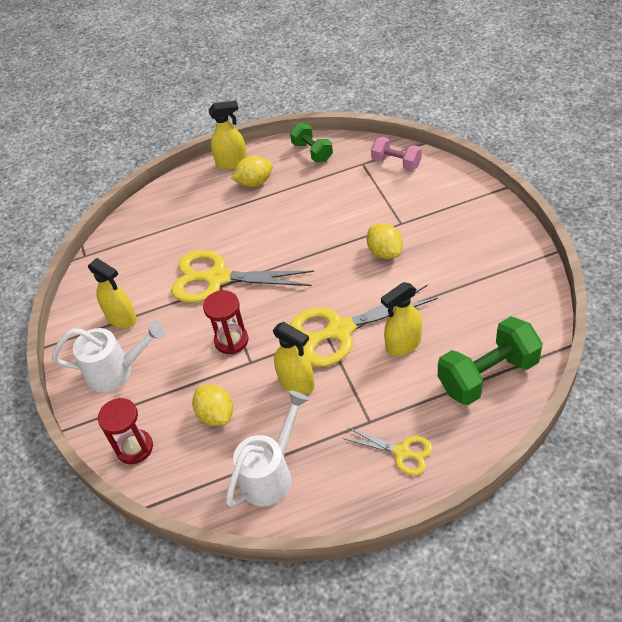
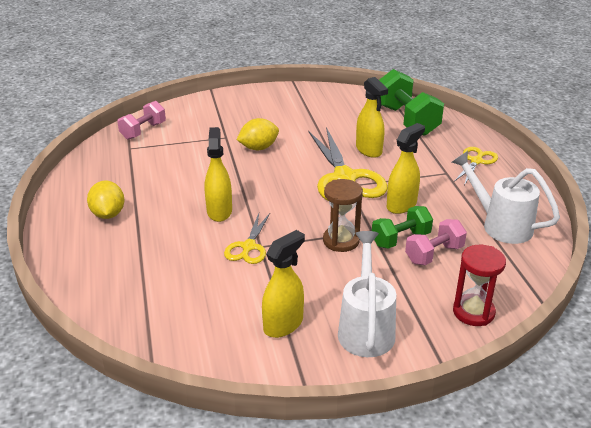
camera: 90 degrees left, 15 degrees down
yellow scissors [171,250,314,303] -> yellow scissors [224,213,270,264], size x0.53
yellow lemon [192,384,233,426] -> pink dumbbell [405,219,467,265]
red hourglass [203,290,248,354] -> brown hourglass [323,179,363,252]
yellow spray bottle [209,101,247,170] -> yellow spray bottle moved to [204,127,232,222]
green dumbbell [290,123,333,162] -> green dumbbell moved to [372,206,433,249]

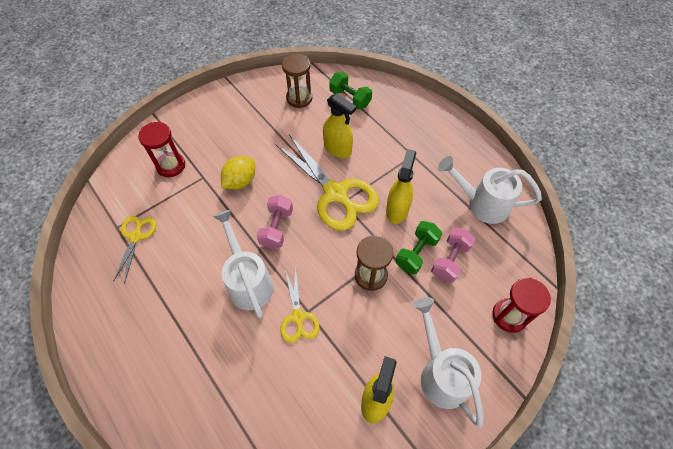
camera: 25 degrees left, 25 degrees up
yellow lemon [87,181,125,219] -> none
pink dumbbell [117,101,166,140] -> pink dumbbell moved to [257,195,293,249]
yellow spray bottle [204,127,232,222] -> white watering can [213,210,274,318]
green dumbbell [379,69,444,136] -> green dumbbell [329,72,372,109], size x0.60
yellow scissors [454,147,498,185] -> yellow scissors moved to [113,216,157,283]
none -> red hourglass [138,122,185,177]
none -> brown hourglass [282,54,312,108]

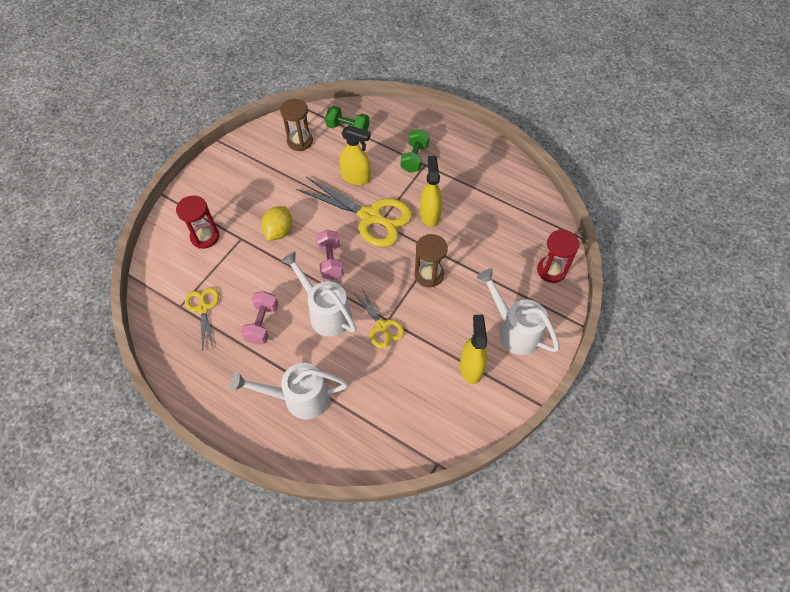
camera: 20 degrees left, 0 degrees up
green dumbbell [396,221,442,274] -> green dumbbell moved to [401,129,430,173]
pink dumbbell [431,228,475,283] -> pink dumbbell moved to [241,291,278,345]
white watering can [438,156,542,224] -> white watering can moved to [230,363,348,420]

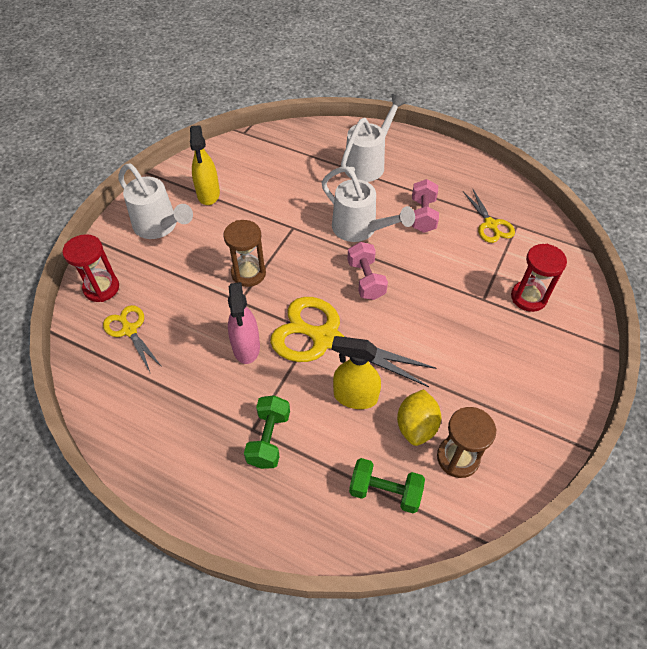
camera: 175 degrees right, 5 degrees down
white watering can [230,363,348,420] -> white watering can turned 45 degrees counterclockwise [341,94,407,182]
yellow lemon [261,206,292,241] -> yellow lemon moved to [397,389,441,446]
yellow scissors [353,288,404,348] -> yellow scissors moved to [103,305,162,372]
yellow spray bottle [420,156,442,227] -> pink spray bottle [228,282,260,364]

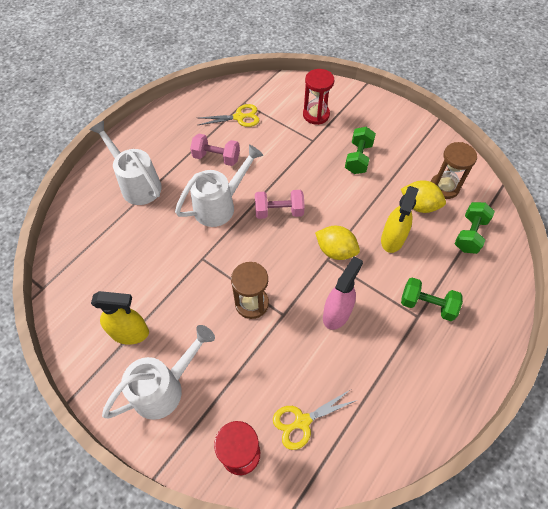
camera: 80 degrees left, 5 degrees up
pink spray bottle [228,282,260,364] -> pink spray bottle turned 60 degrees counterclockwise [323,256,363,330]
yellow scissors [270,297,437,387] -> yellow lemon [315,226,360,260]
none -> green dumbbell [345,127,376,174]

